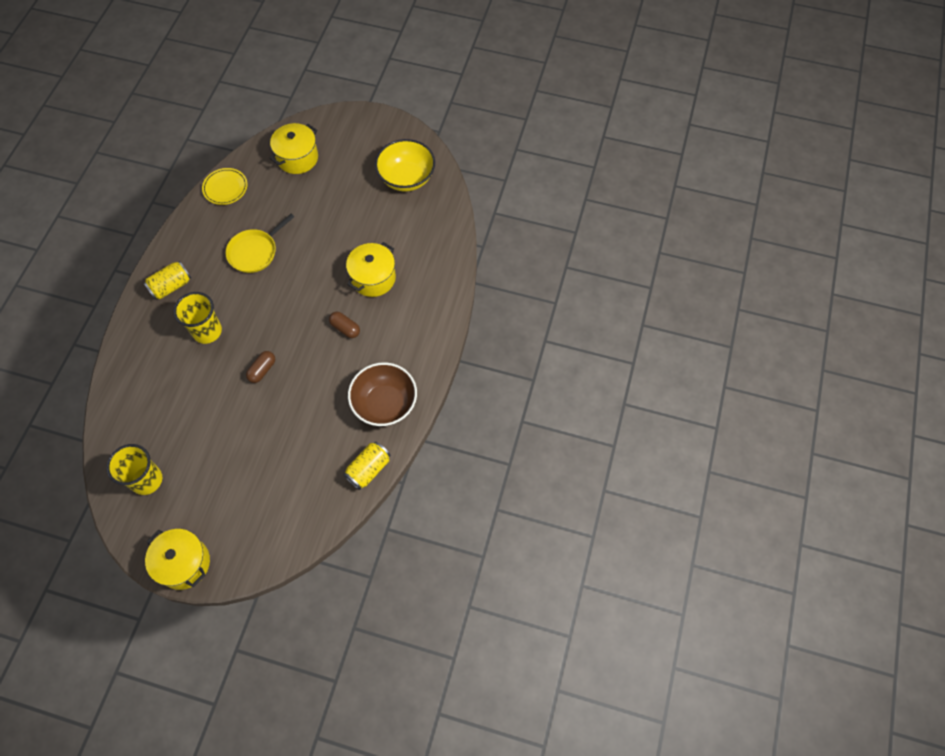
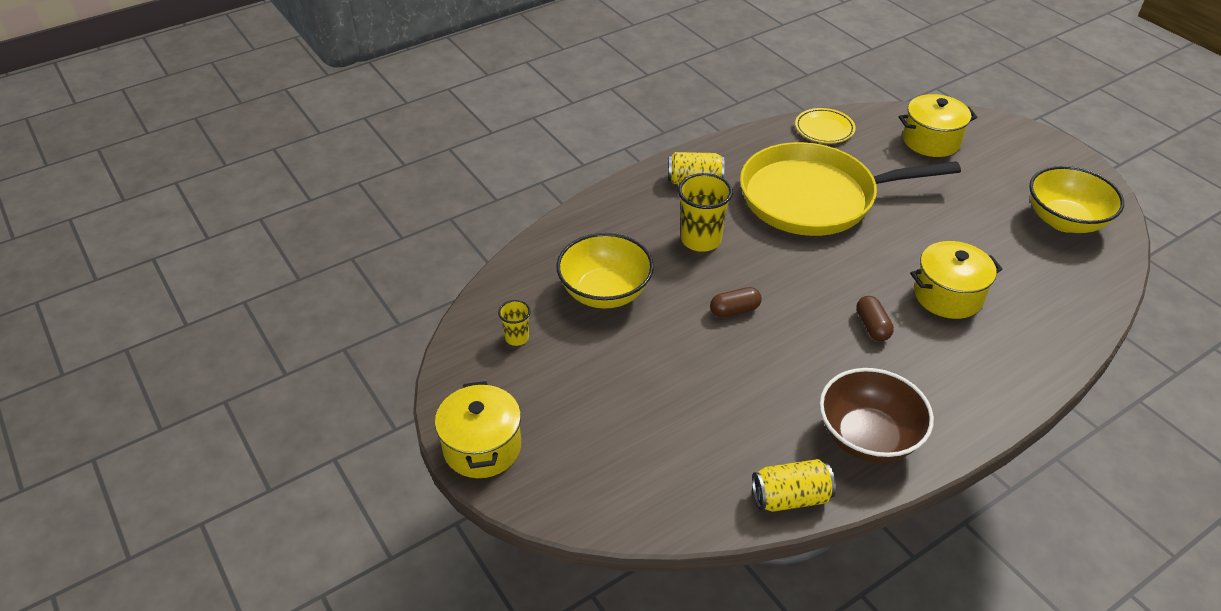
camera: 40 degrees right, 20 degrees down
yellow cup [106,444,162,495] -> yellow cup [498,300,531,346], size x0.54
yellow pan [225,214,295,273] -> yellow pan [740,142,961,236], size x1.95
none -> yellow bowl [556,233,654,309]

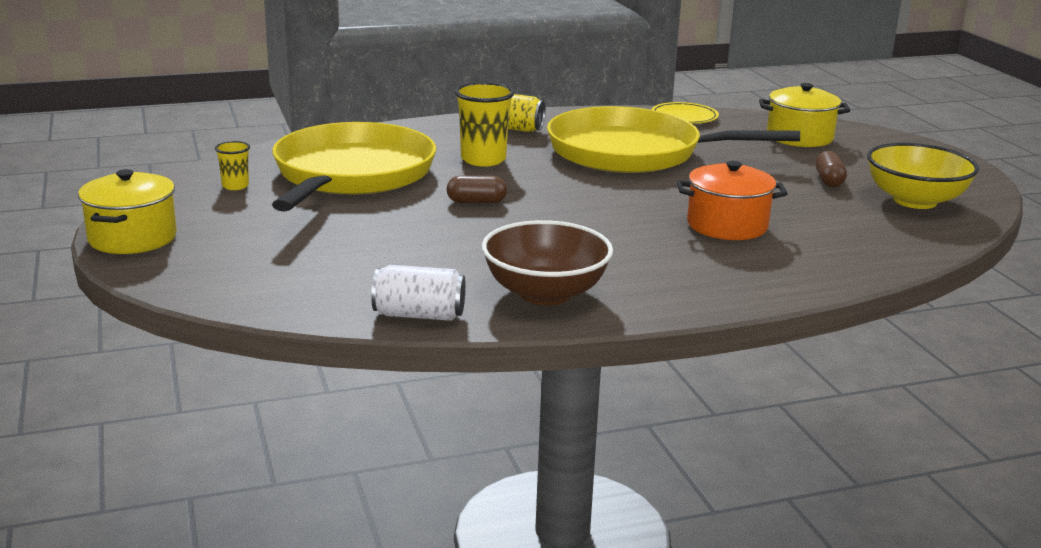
camera: 15 degrees right, 20 degrees down
yellow bowl [556,233,654,309] -> yellow pan [272,122,436,212]
yellow can [752,459,836,512] -> white can [371,265,466,321]
brown capsule [856,296,894,341] -> brown capsule moved to [815,151,847,187]
yellow pot [910,241,1003,319] -> orange pot [677,161,788,240]

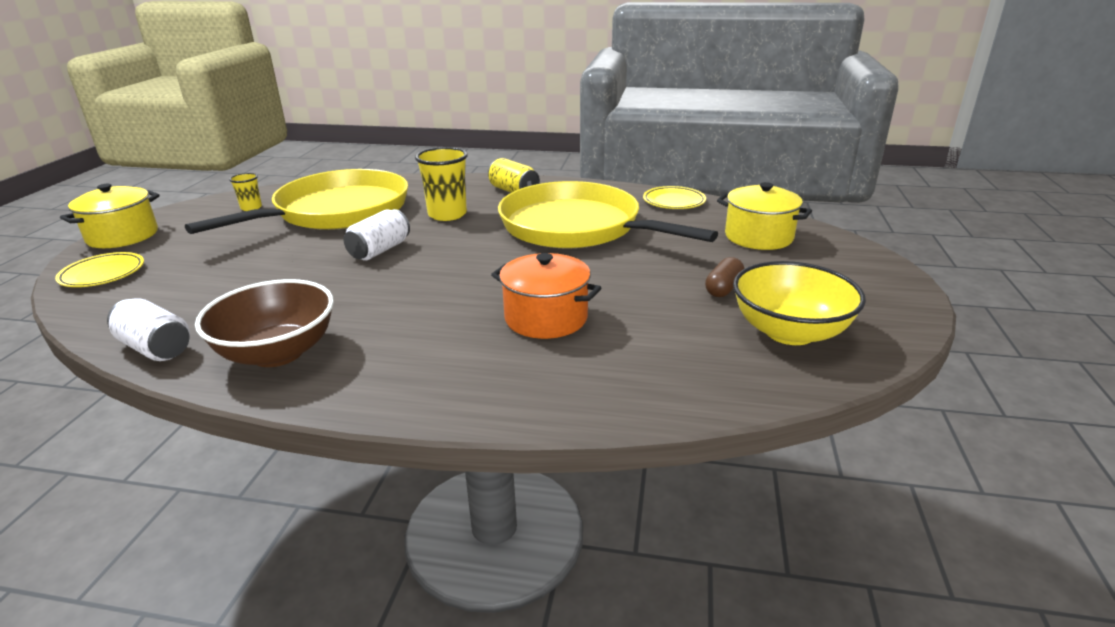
camera: 30 degrees right, 5 degrees up
brown capsule [447,176,507,203] -> white can [344,209,410,260]
none -> yellow plate [55,252,144,287]

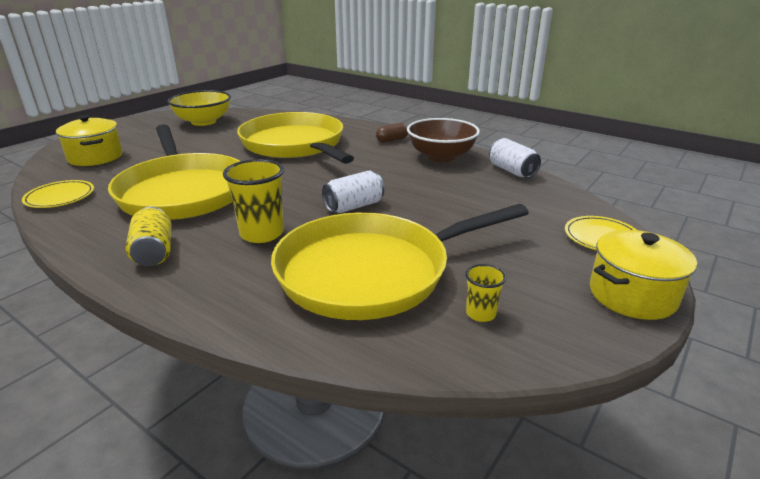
camera: 155 degrees left, 0 degrees up
orange pot [491,253,601,339] -> yellow pan [237,112,354,164]
brown capsule [705,257,745,297] -> brown capsule moved to [376,123,408,143]

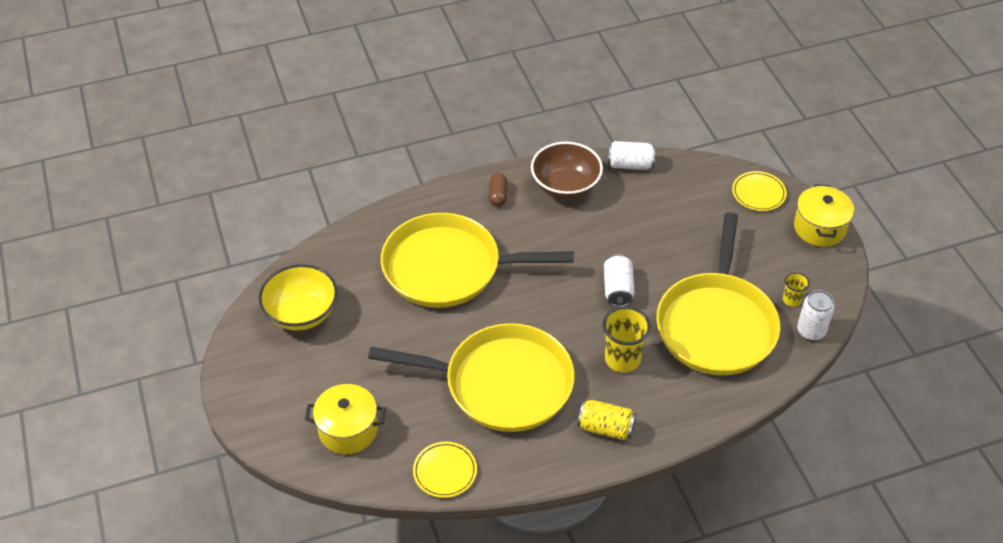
camera: 55 degrees left, 20 degrees up
none -> white can [797,290,835,341]

